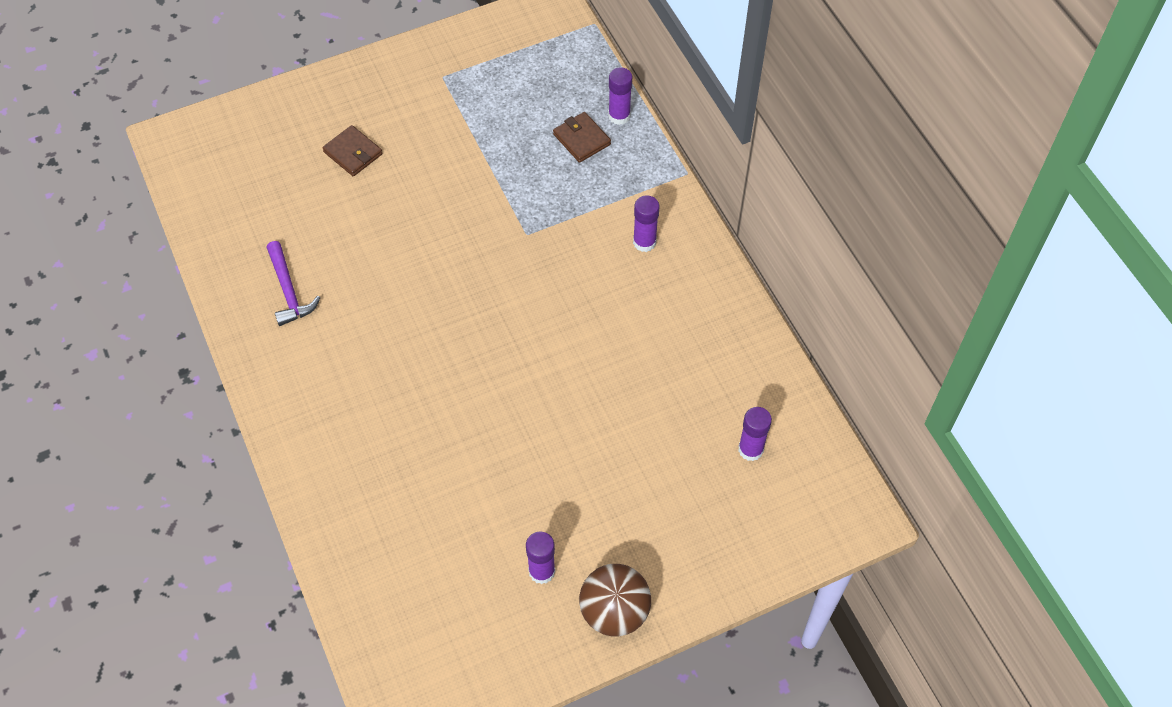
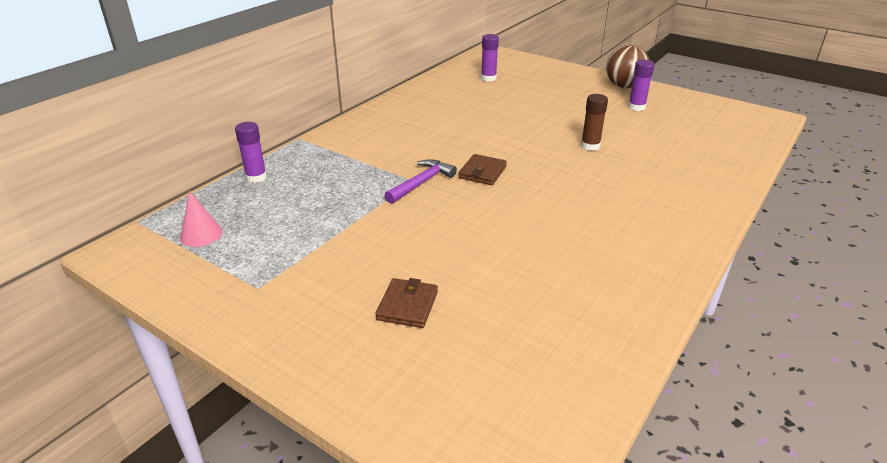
camera: 120 degrees left, 25 degrees down
purple hammer [266,241,320,326] -> purple hammer moved to [384,159,457,204]
brown wallet [553,112,611,163] -> brown wallet moved to [458,154,507,185]
purple glue stick [633,195,659,252] -> none
none -> pink cone [180,191,223,247]
none -> brown glue stick [581,94,608,151]

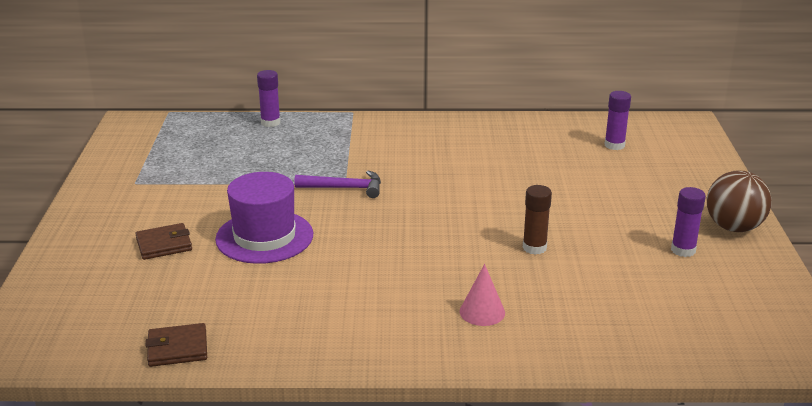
camera: 55 degrees right, 5 degrees down
pink cone [180,191,223,247] -> pink cone moved to [460,264,505,326]
brown wallet [458,154,507,185] -> brown wallet moved to [146,323,207,367]
none -> purple hat [215,172,313,264]

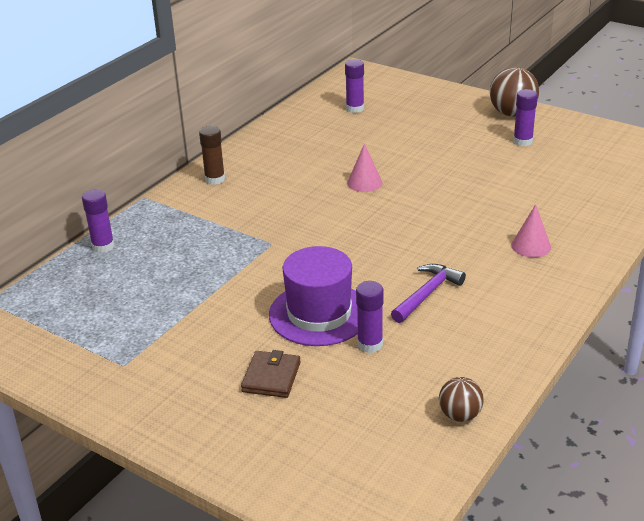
camera: 55 degrees left, 5 degrees up
brown wallet [146,323,207,367] -> brown ball [439,377,484,422]
purple hammer [294,171,381,198] -> purple hammer moved to [391,264,466,323]
brown glue stick [523,185,552,255] -> brown glue stick moved to [199,126,225,185]
none -> pink cone [347,143,382,192]
none -> purple glue stick [356,281,384,353]

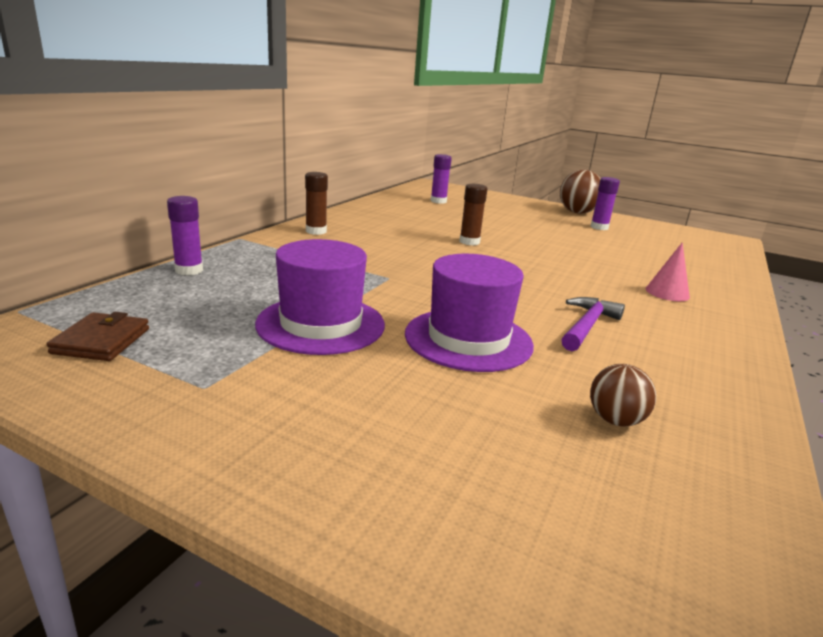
camera: 10 degrees left, 10 degrees down
brown wallet [241,350,301,398] -> brown wallet moved to [46,312,149,361]
pink cone [347,143,382,192] -> brown glue stick [459,184,487,246]
purple glue stick [356,281,384,353] -> none
brown ball [439,377,484,422] -> brown ball moved to [590,364,656,427]
none -> purple hat [255,239,385,355]

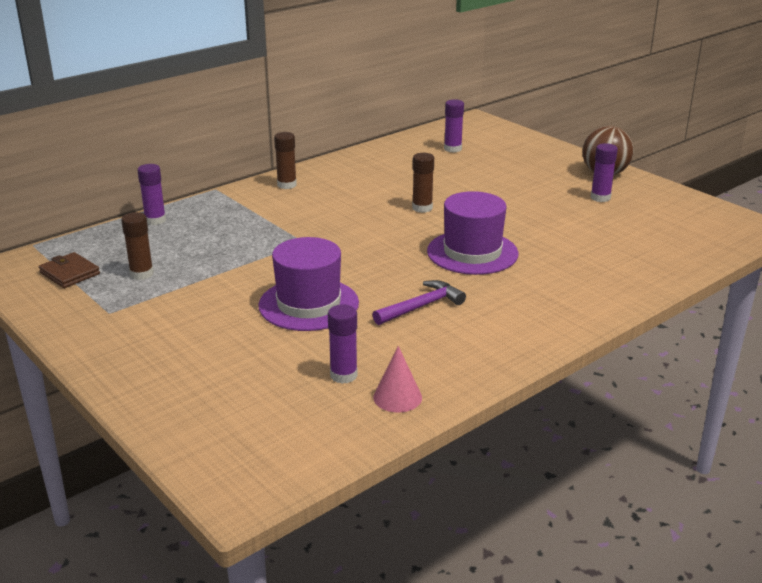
camera: 25 degrees right, 5 degrees up
brown wallet [46,312,149,361] -> brown wallet turned 75 degrees counterclockwise [39,252,100,288]
purple hat [255,239,385,355] -> purple hat moved to [427,191,519,275]
brown ball [590,364,656,427] -> purple glue stick [328,304,358,384]
pink cone [645,242,690,301] -> pink cone moved to [373,346,422,413]
none -> brown glue stick [121,212,154,280]

